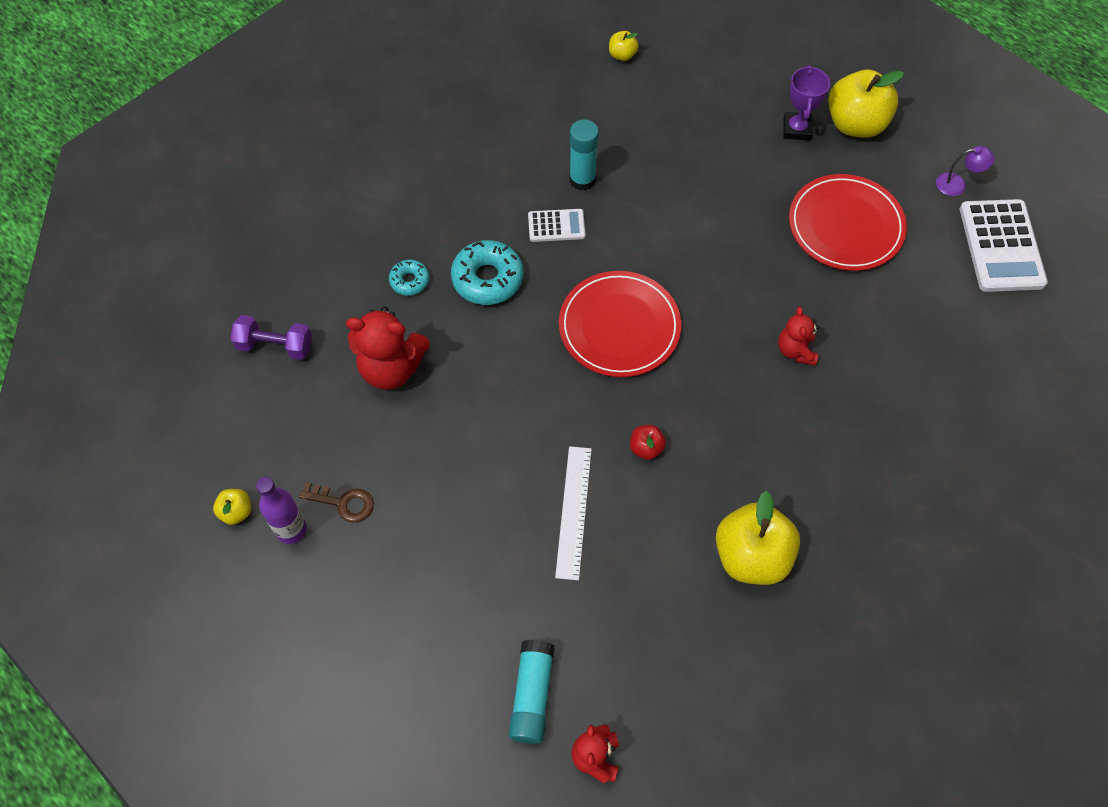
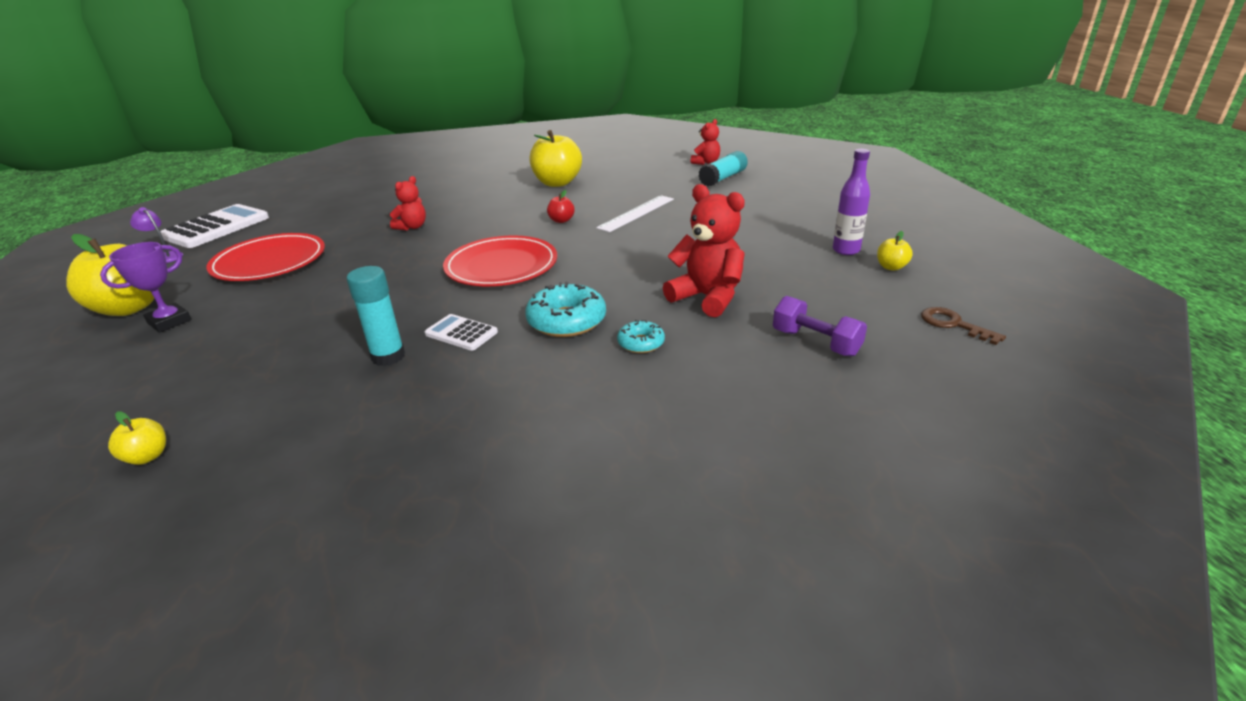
camera: 145 degrees left, 30 degrees down
brown key [299,482,374,523] -> brown key moved to [921,307,1006,345]

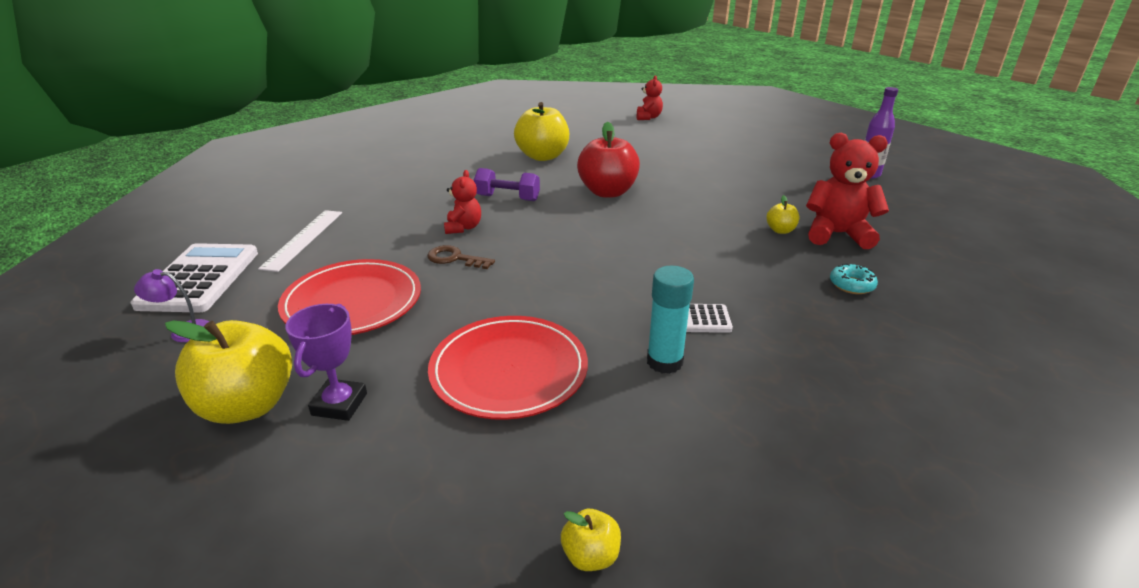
camera: 30 degrees left, 0 degrees up
red plate [443,236,557,286] -> red plate moved to [428,316,588,420]
turquoise donut [525,282,606,337] -> none
red apple [547,190,575,223] -> red apple [577,122,640,198], size x2.18
white ruler [596,195,674,232] -> white ruler moved to [258,210,342,272]
turquoise glue stick [698,151,748,186] -> none
purple dumbbell [773,296,867,357] -> purple dumbbell moved to [474,168,540,201]
yellow apple [877,231,913,271] -> yellow apple moved to [766,195,799,234]
brown key [921,307,1006,345] -> brown key moved to [427,245,495,269]

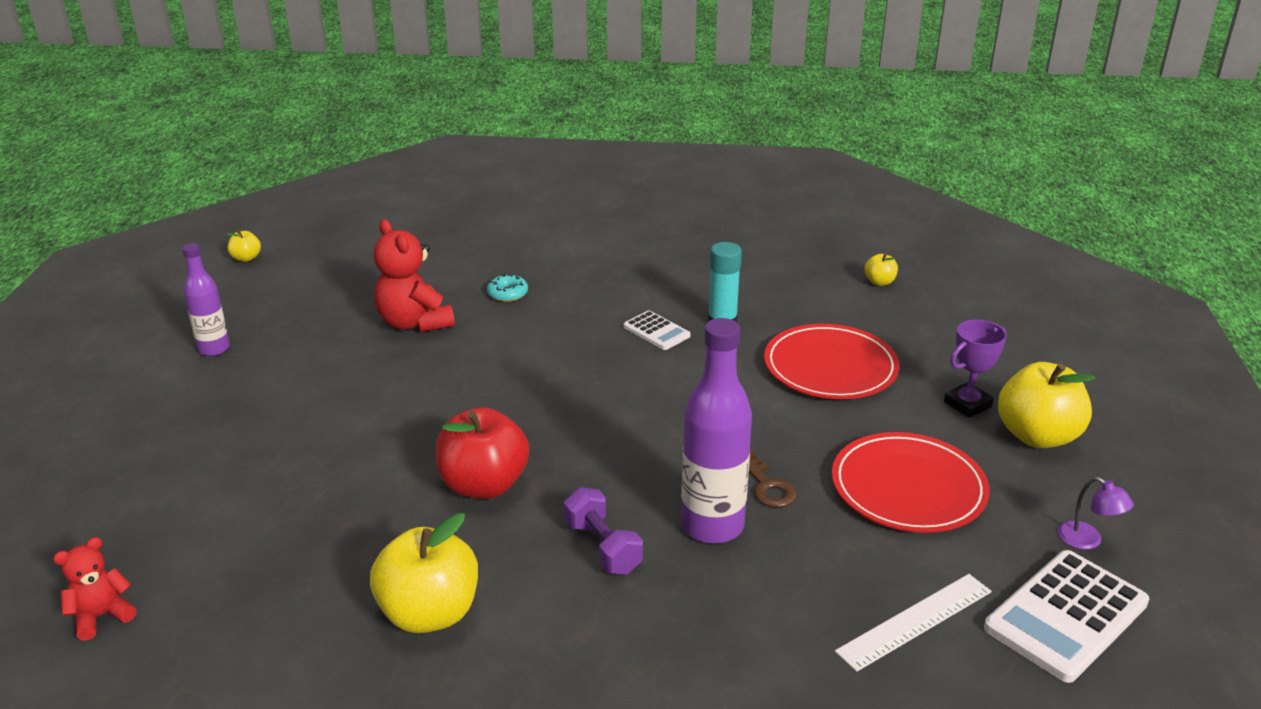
camera: 135 degrees left, 0 degrees up
red teddy bear [444,170,481,234] -> purple bottle [681,318,752,544]
yellow apple [766,195,799,234] -> yellow apple moved to [227,230,261,262]

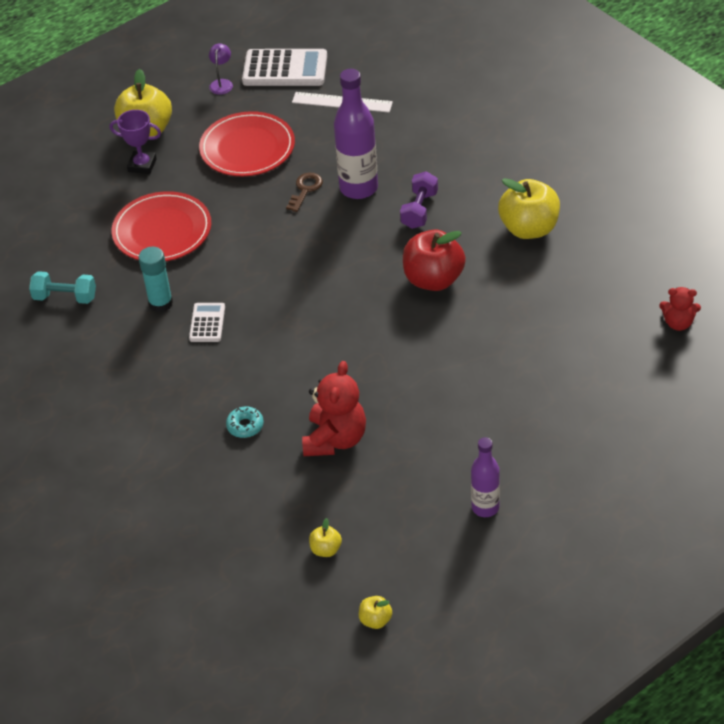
camera: 130 degrees left, 15 degrees up
yellow apple [864,253,898,286] -> yellow apple moved to [309,518,342,557]
none -> turquoise dumbbell [29,271,96,304]

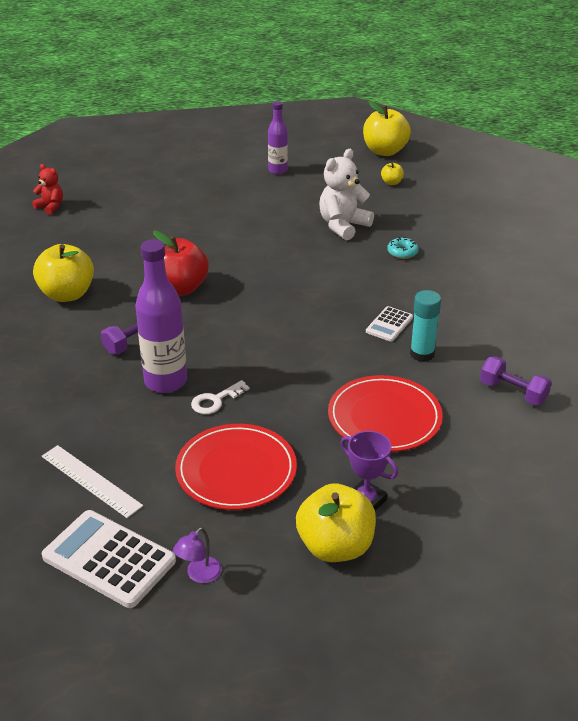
camera: 155 degrees left, 10 degrees down
turquoise dumbbell [29,271,96,304] -> purple dumbbell [480,356,552,405]
brown key [286,173,323,212] -> white key [191,380,250,414]
red teddy bear [302,361,366,456] -> white teddy bear [319,149,374,240]
yellow apple [359,596,392,629] -> yellow apple [363,101,411,156], size x2.18

